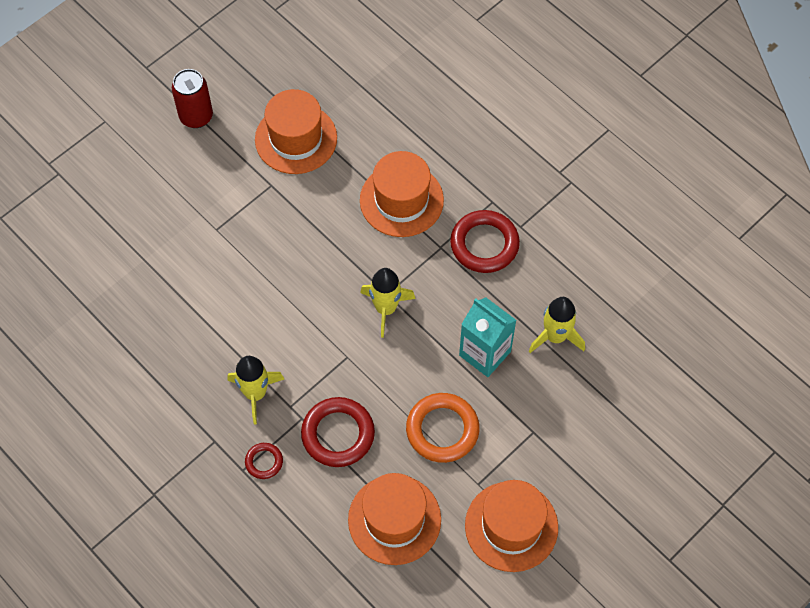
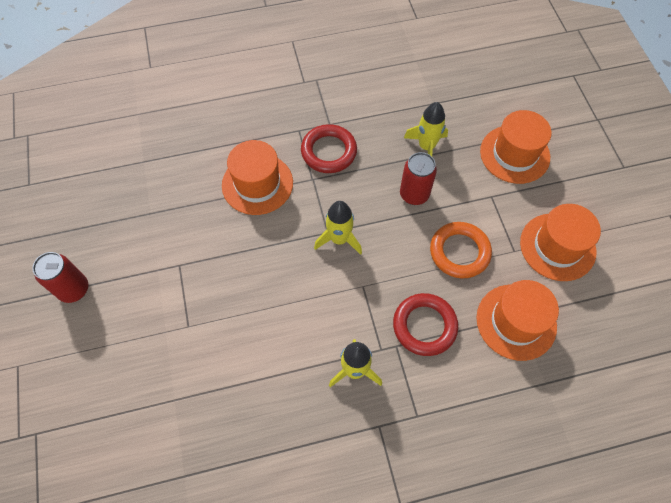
camera: 60 degrees left, 0 degrees up
red ring [245,443,283,479] -> none
orange hat [255,89,337,174] -> orange hat moved to [480,110,552,184]
turquoise carton [459,297,517,377] -> red can [400,152,437,205]

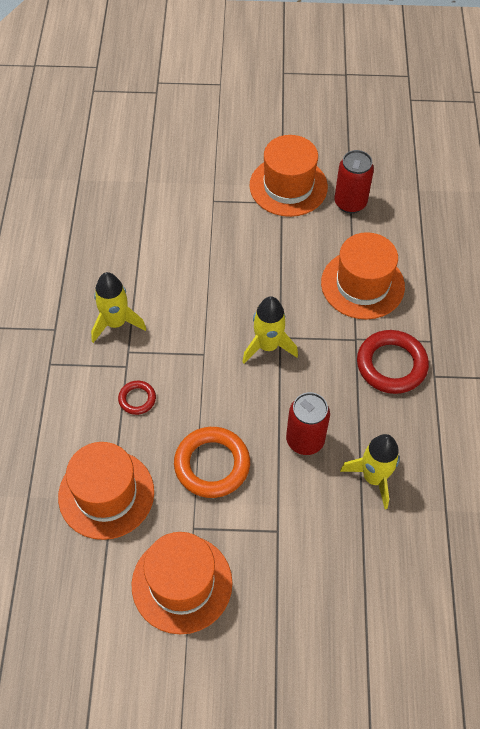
camera: 105 degrees right, 5 degrees down
red can [32,252,88,303] -> red can moved to [334,150,374,213]
red ring [393,293,458,356] -> red ring [118,381,156,415], size x0.52
orange hat [480,110,552,184] -> orange hat moved to [249,135,328,217]

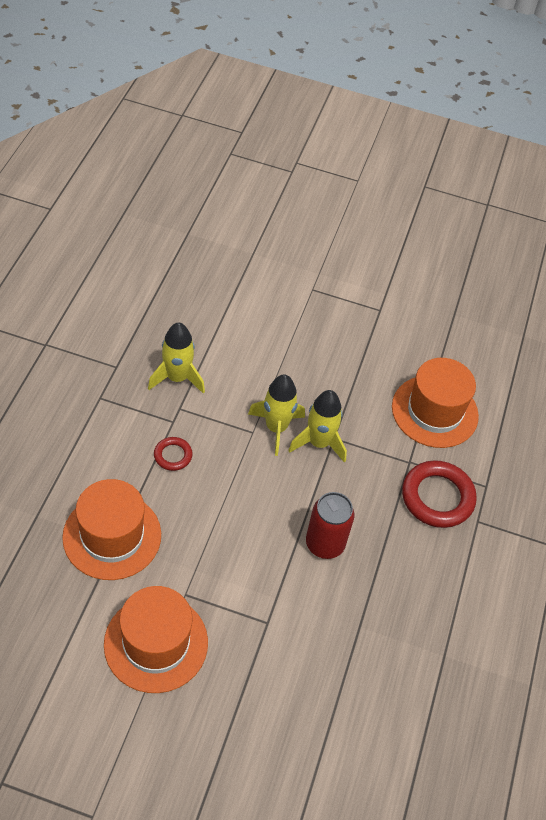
camera: 10 degrees right, 5 degrees down
orange ring [174,427,250,498] -> none
orange hat [249,135,328,217] -> none
red can [334,150,374,213] -> none
yellow rocket [340,434,400,509] -> yellow rocket moved to [248,374,305,456]

